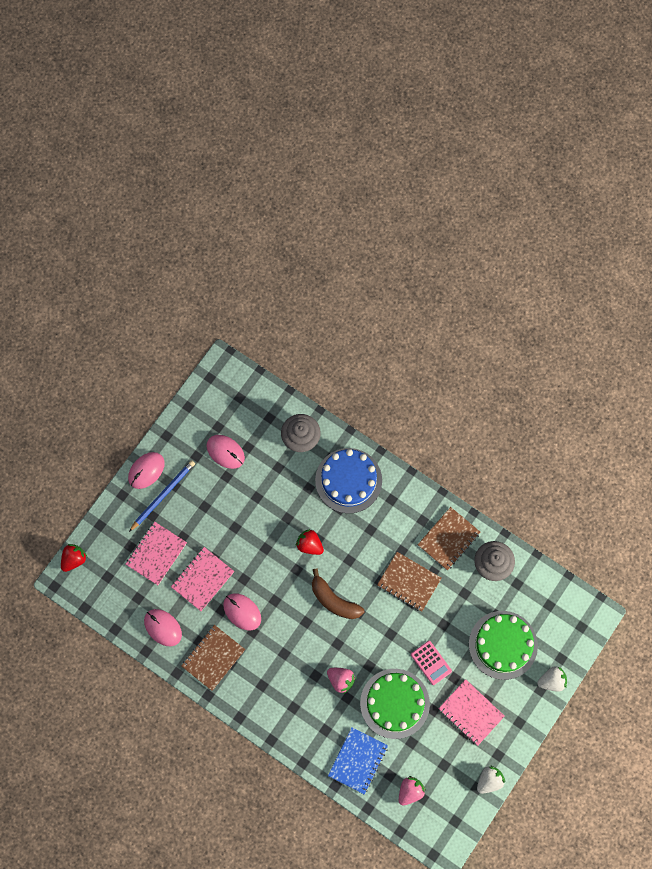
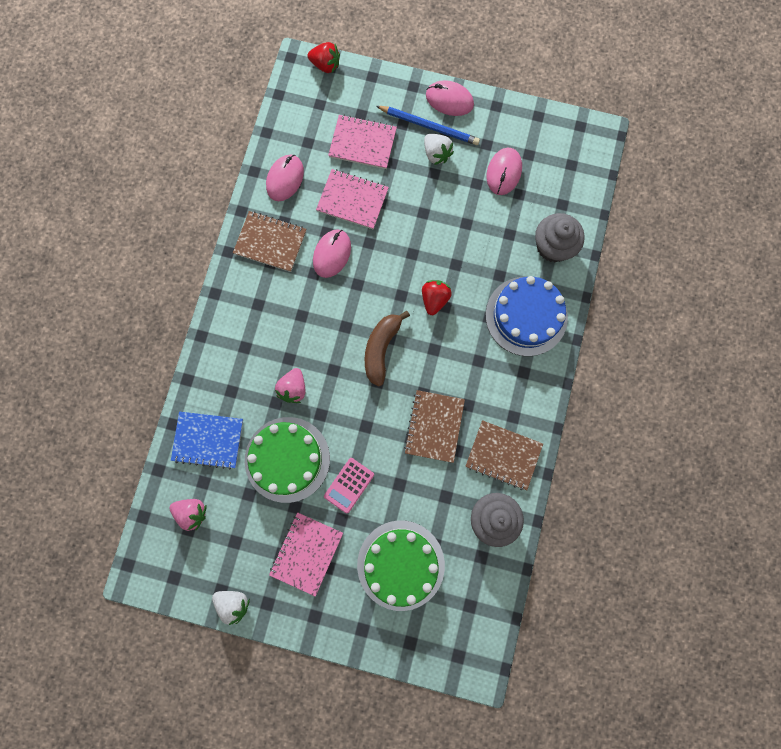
camera: 70 degrees right, 5 degrees up
white strawberry [537,666,567,692] -> white strawberry moved to [424,134,454,165]

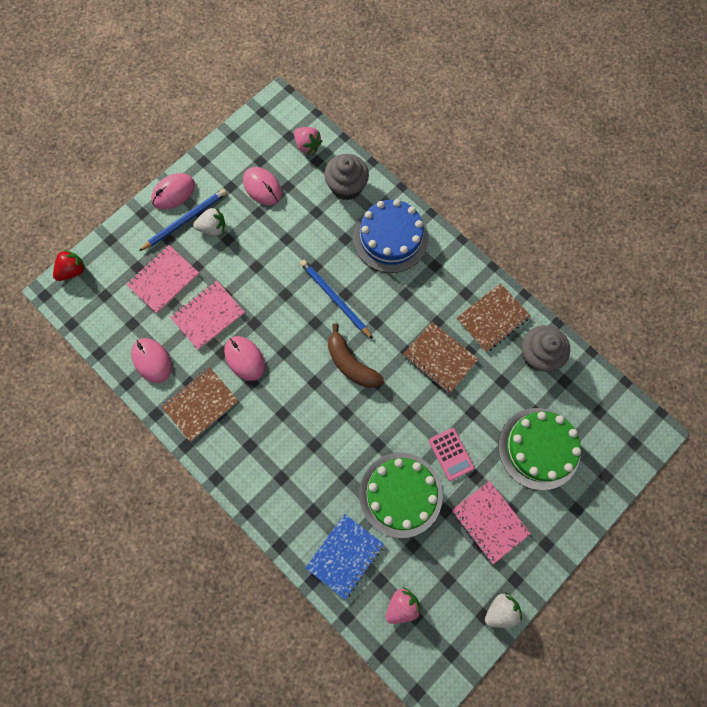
camera: 60 degrees left, 5 degrees down
pink strawberry [275,368,305,403] -> pink strawberry moved to [294,127,322,155]
red strawberry [422,280,452,315] -> blue pencil [300,260,373,339]

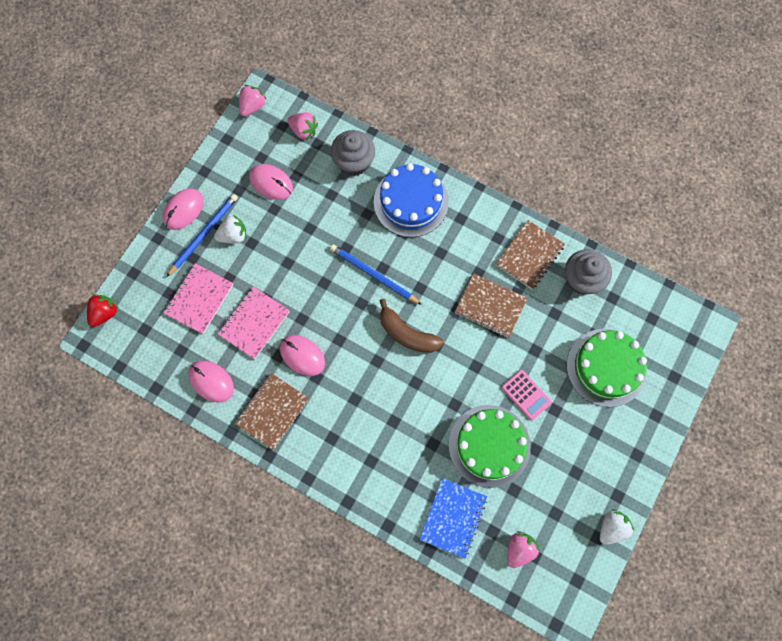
camera: 15 degrees left, 0 degrees up
pink notebook [452,481,531,564] -> none
none -> pink strawberry [239,85,267,117]

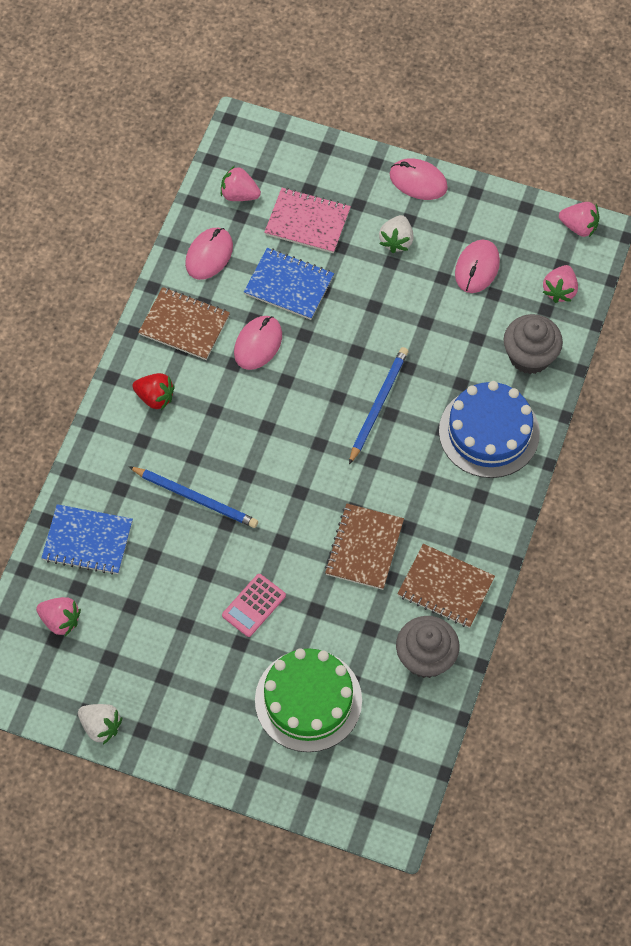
camera: 80 degrees right, 10 degrees down
red strawberry [87,294,118,327] -> red strawberry moved to [132,373,175,410]
blue pencil [166,194,238,277] -> blue pencil moved to [128,466,258,528]
white strawberry [214,215,247,243] -> white strawberry turned 45 degrees clockwise [379,215,414,253]
pink notebook [218,286,290,359] -> blue notebook [244,248,334,320]
brown banana [379,299,444,353] -> none
green cake [449,405,531,488] -> none
none -> pink strawberry [221,166,261,201]

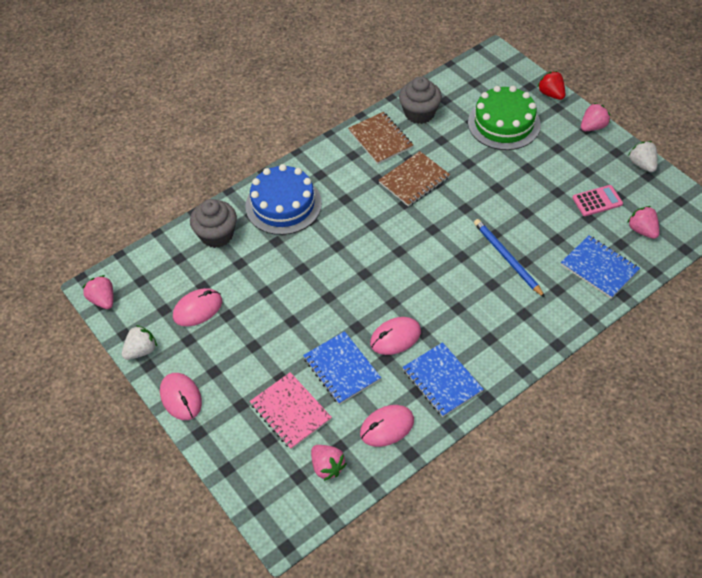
camera: 145 degrees left, 10 degrees down
red strawberry [132,373,175,410] -> red strawberry moved to [537,71,565,100]
brown notebook [138,287,230,360] -> blue notebook [402,342,484,417]
pink calculator [222,574,286,637] -> pink calculator moved to [572,185,623,216]
blue pencil [349,347,408,464] -> none
white strawberry [379,215,414,253] -> white strawberry moved to [122,325,157,360]
pink strawberry [543,265,578,303] -> pink strawberry moved to [581,103,610,131]

